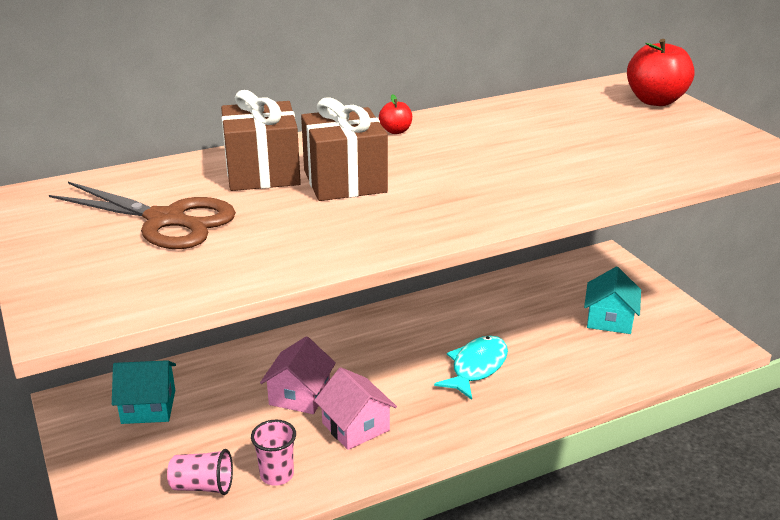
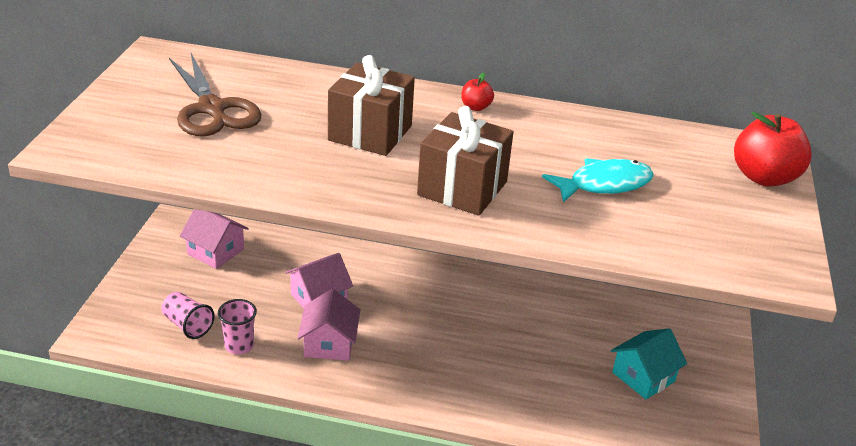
camera: 35 degrees right, 5 degrees up
turquoise house [112,360,176,424] -> pink house [180,209,249,269]
brown gift [221,90,301,191] -> brown gift moved to [417,106,514,216]
turquoise fish [434,335,508,400] -> turquoise fish moved to [542,159,654,203]

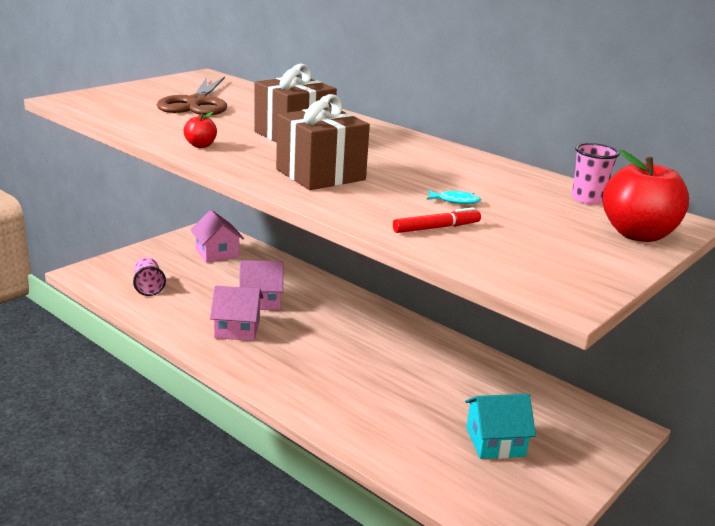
camera: 30 degrees right, 10 degrees down
pink cup [218,299,257,354] -> pink cup moved to [572,143,620,205]
pink house [297,289,360,361] -> pink house turned 60 degrees clockwise [210,286,264,341]
red apple [461,73,494,111] -> red apple moved to [184,112,217,148]
turquoise fish [542,159,654,203] -> turquoise fish [427,190,481,204], size x0.47
none -> red marker [393,207,481,233]

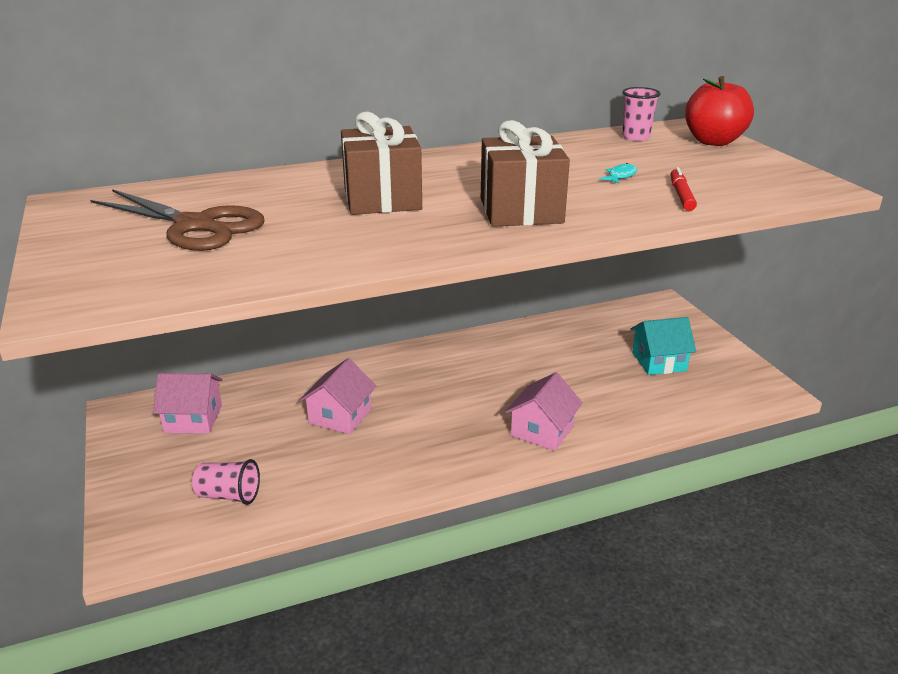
camera: 60 degrees left, 5 degrees up
red apple [184,112,217,148] -> none
pink house [210,286,264,341] -> pink house moved to [505,372,583,451]
turquoise house [465,394,536,459] -> turquoise house turned 60 degrees clockwise [631,317,696,375]

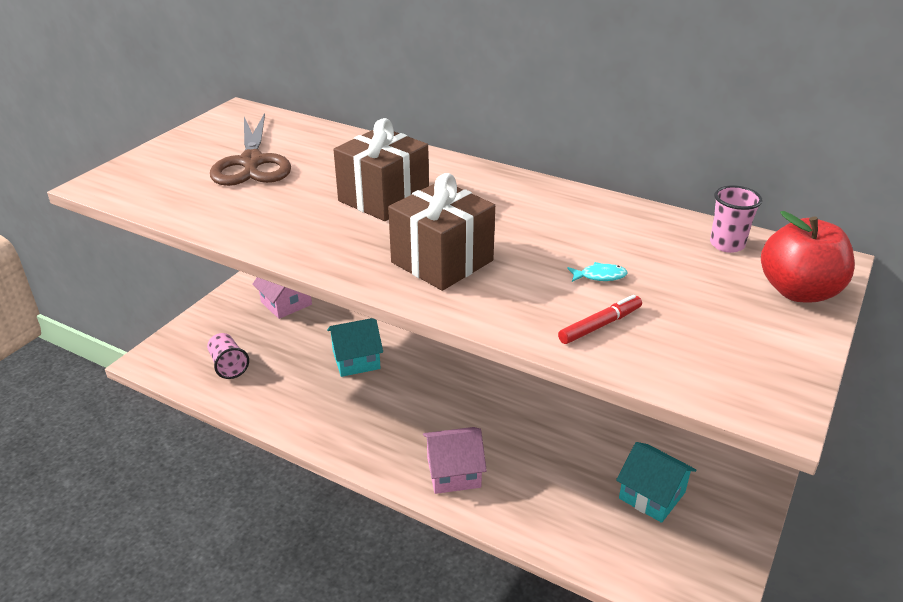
camera: 50 degrees right, 5 degrees up
pink house [299,358,376,434] -> turquoise house [327,318,383,377]

